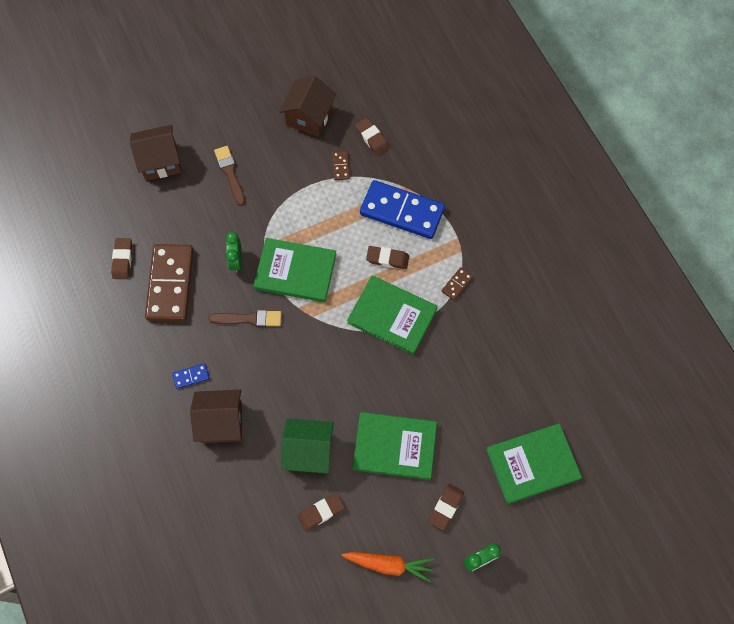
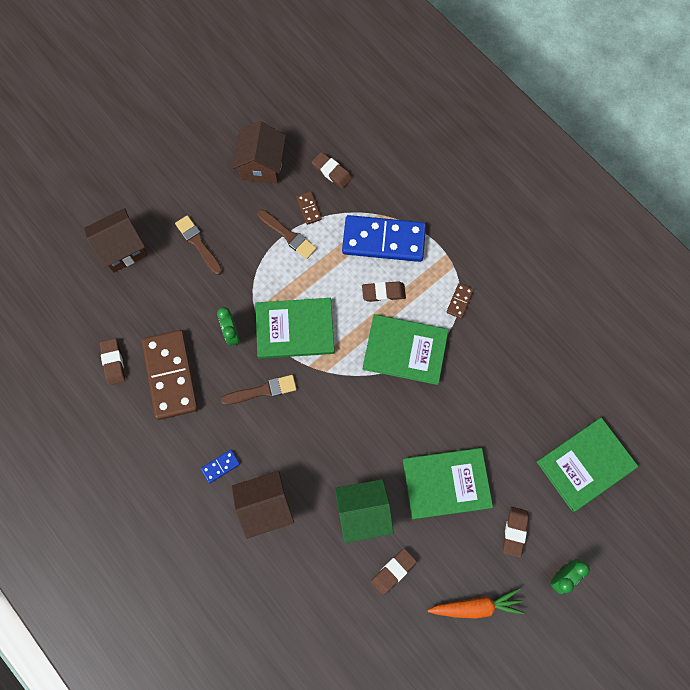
camera: 15 degrees left, 5 degrees up
none -> brown brush [257,209,317,259]

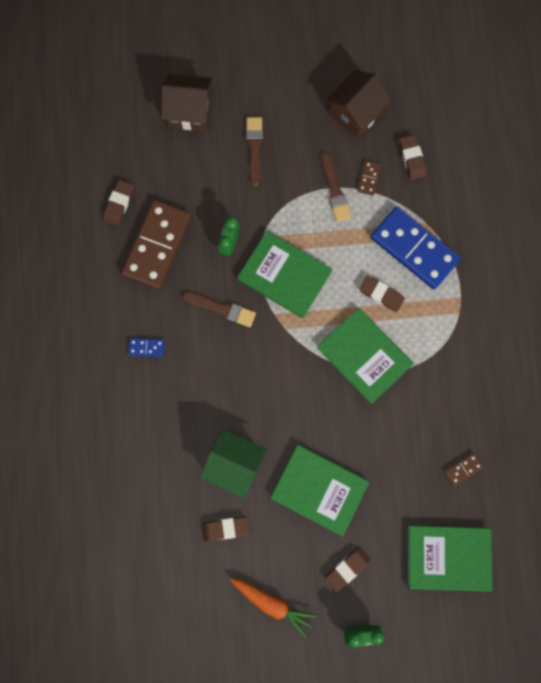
camera: 35 degrees right, 5 degrees up
brown house [232,471,294,539] -> none
brown domino [446,283,474,319] -> brown domino moved to [444,453,484,486]

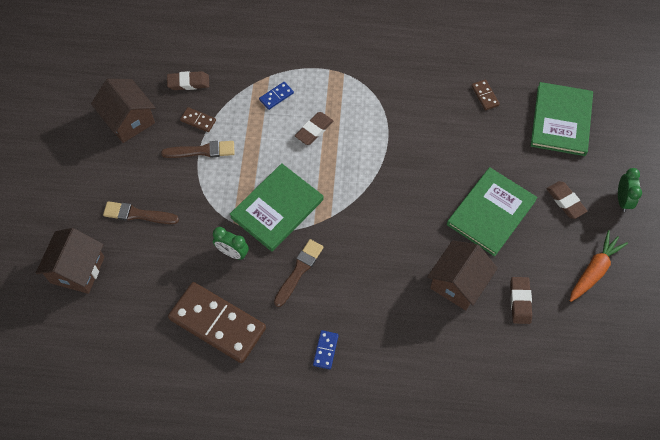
camera: 80 degrees left, 15 degrees down
brown eraser [103,180,134,226] -> none
green house [200,429,267,499] -> brown house [427,240,498,310]
green book [317,308,414,404] -> none
blue domino [370,207,461,289] -> blue domino [259,82,294,110], size x0.41

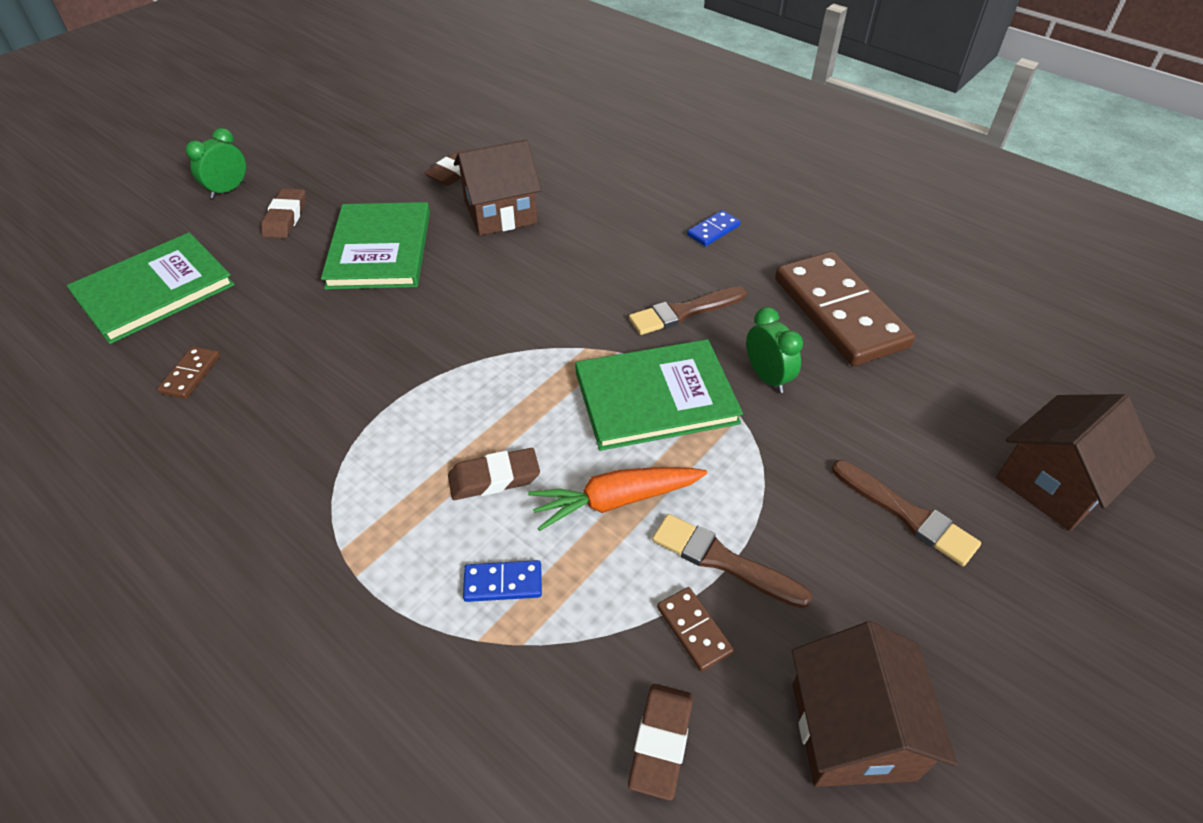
camera: 145 degrees left, 15 degrees down
brown eraser [167,71,209,90] -> brown eraser turned 75 degrees clockwise [628,684,693,800]
green book [447,167,537,256] -> green book turned 75 degrees counterclockwise [321,202,430,290]
orange carrot [570,230,628,302] -> orange carrot moved to [528,467,707,531]

